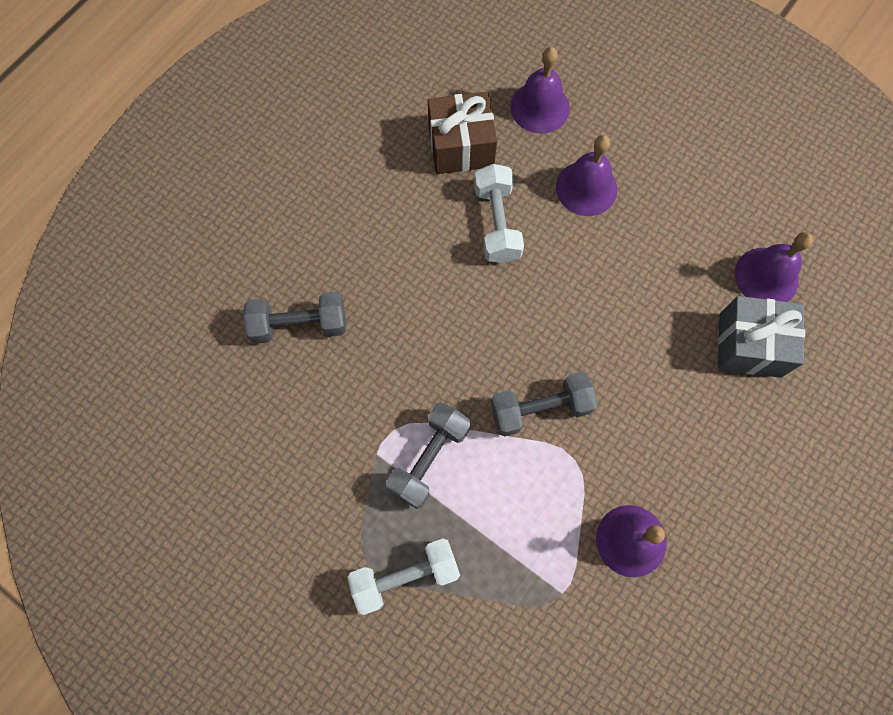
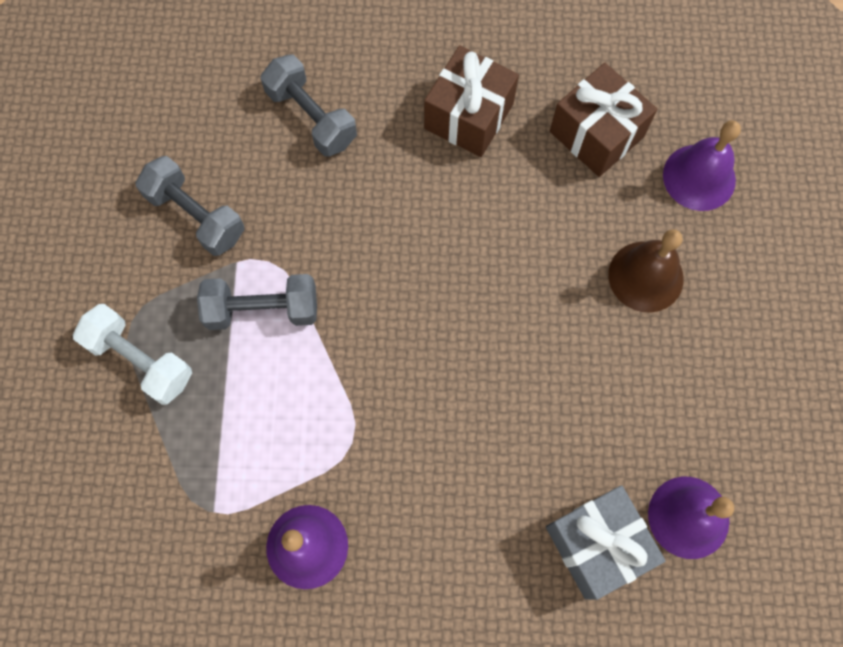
camera: 55 degrees right, 0 degrees up
white dumbbell [474,164,524,263] -> none
grey dumbbell [491,371,598,437] -> grey dumbbell moved to [135,156,245,256]
purple bell [556,135,617,216] -> brown bell [608,229,684,313]
none -> brown gift [424,45,519,157]

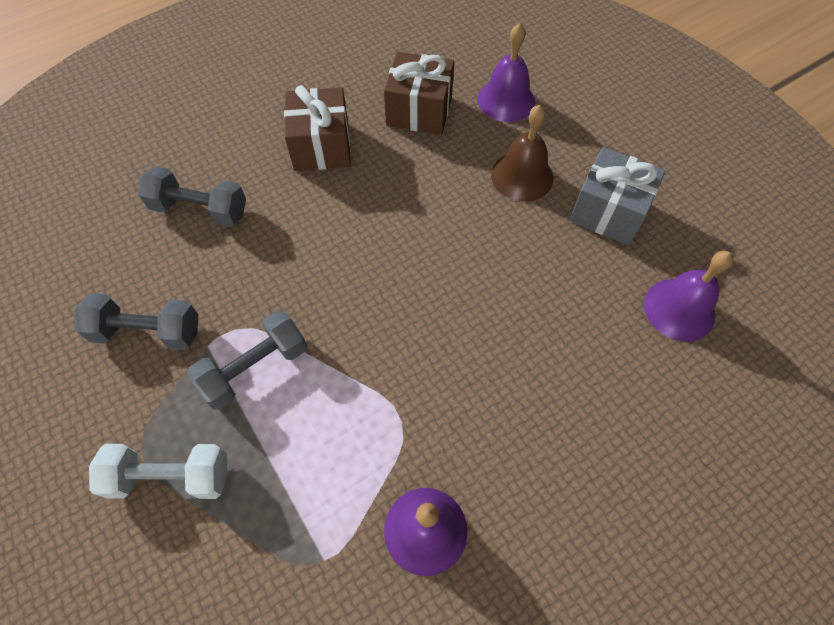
camera: 35 degrees left, 10 degrees down
grey gift [546,485,665,600] -> grey gift moved to [569,147,666,245]

